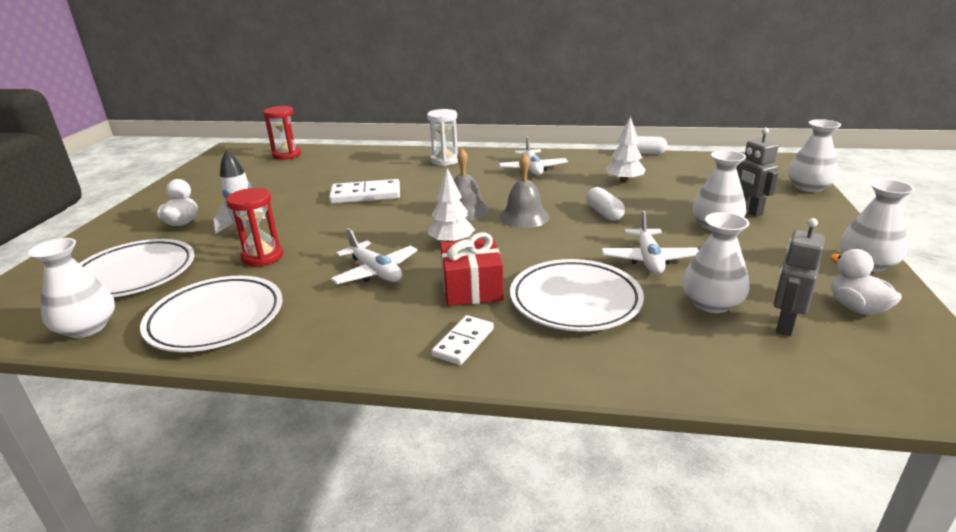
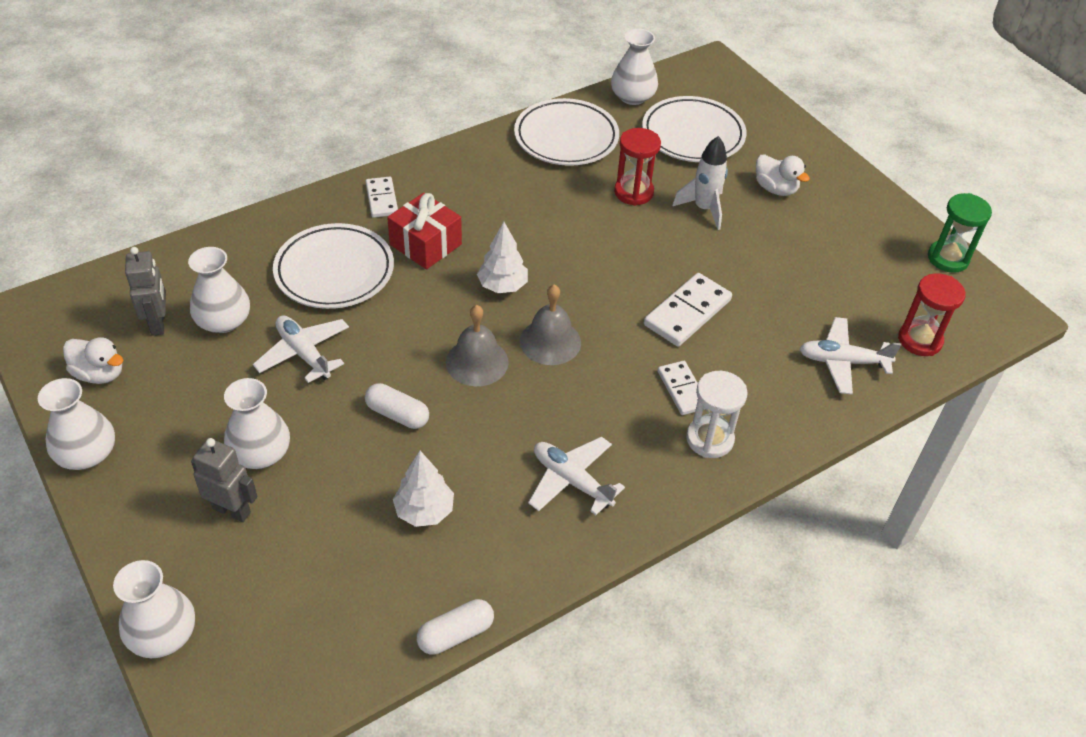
camera: 135 degrees right, 20 degrees up
white plane [330,228,418,284] -> white plane moved to [799,317,901,395]
none -> white domino [658,361,705,415]
none -> green hourglass [928,193,992,273]

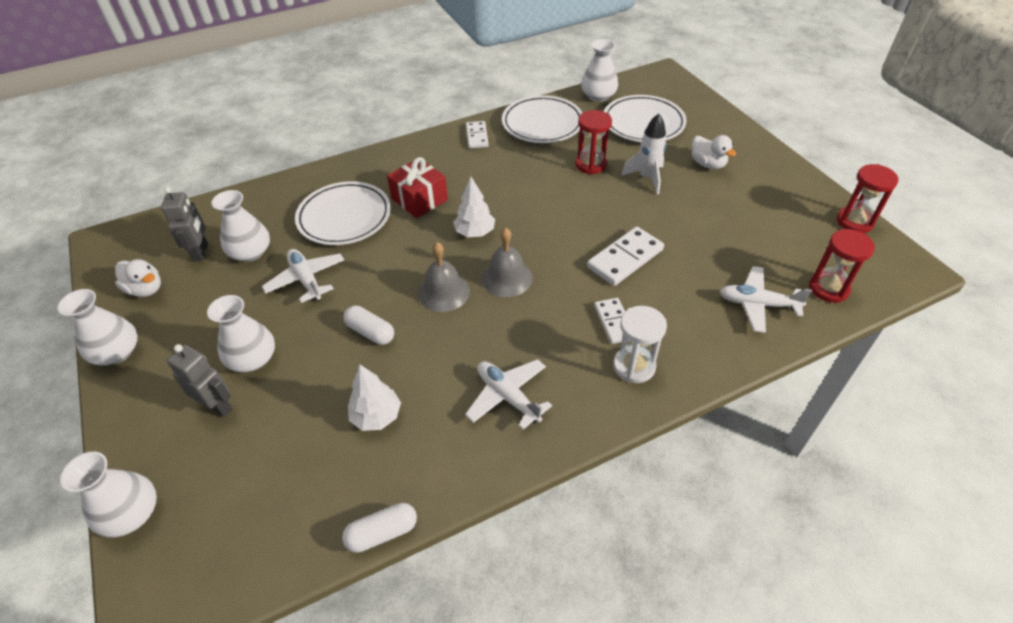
camera: 10 degrees right, 0 degrees up
white domino [366,177,398,218] -> white domino moved to [466,121,489,149]
green hourglass [928,193,992,273] -> red hourglass [837,164,899,233]

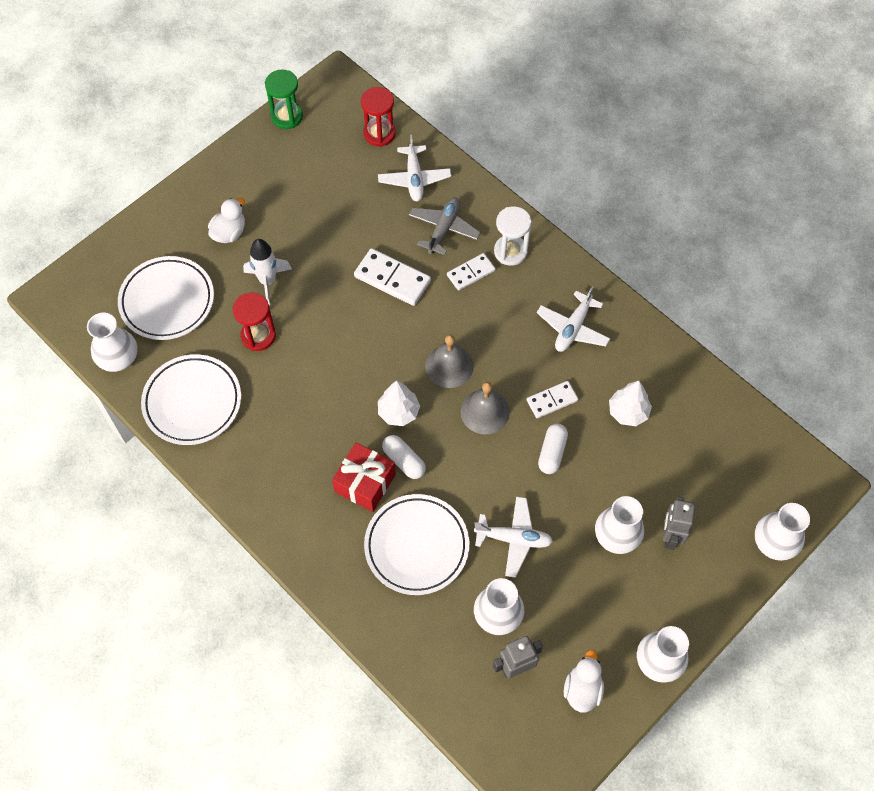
camera: 110 degrees left, 15 degrees up
white plane [262,249,344,303] -> white plane turned 120 degrees counterclockwise [474,496,553,578]
white capsule [342,503,417,553] -> white capsule moved to [382,435,426,479]
white domino [466,121,489,149] -> white domino moved to [527,381,578,418]
red hourglass [837,164,899,233] -> green hourglass [265,69,303,129]
none -> grey plane [409,198,481,255]

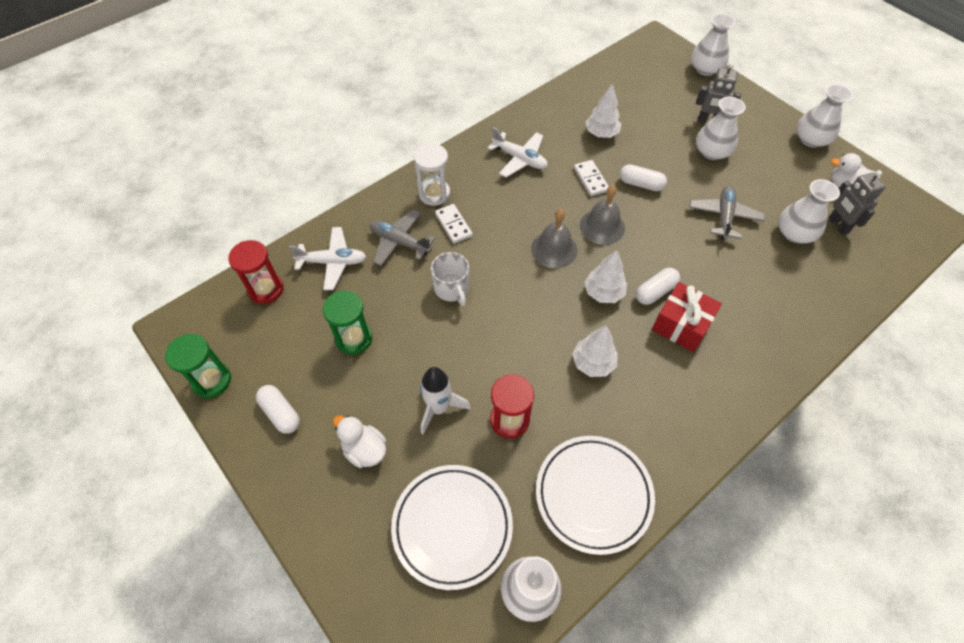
camera: 85 degrees left, 5 degrees down
white domino [354,248,431,306] -> white mug [431,252,469,306]
white plate [364,494,469,595] -> none
white plane [474,496,553,578] -> grey plane [689,186,765,240]
none -> white capsule [256,385,300,434]
none -> green hourglass [323,291,372,355]
none -> white tree [572,325,618,377]

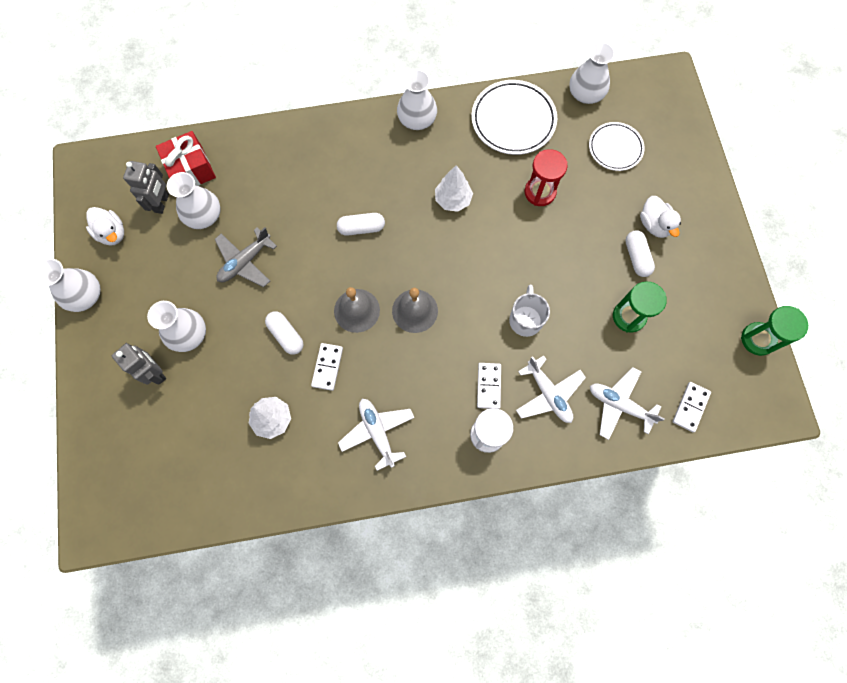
camera: 150 degrees left, 15 degrees up
red hourglass [228,240,284,304] -> white domino [672,382,711,432]
white capsule [256,385,300,434] -> white capsule moved to [625,231,655,277]
grey plane [370,209,435,266] -> white plane [516,356,586,423]
white plate [391,465,513,590] -> white plate [589,122,645,171], size x0.64
white rocket [420,367,471,435] -> none
white tree [585,250,627,303] -> none
red gift [652,282,722,352] -> red gift moved to [156,131,216,186]
white vase [691,14,735,76] -> white vase moved to [397,69,437,130]

